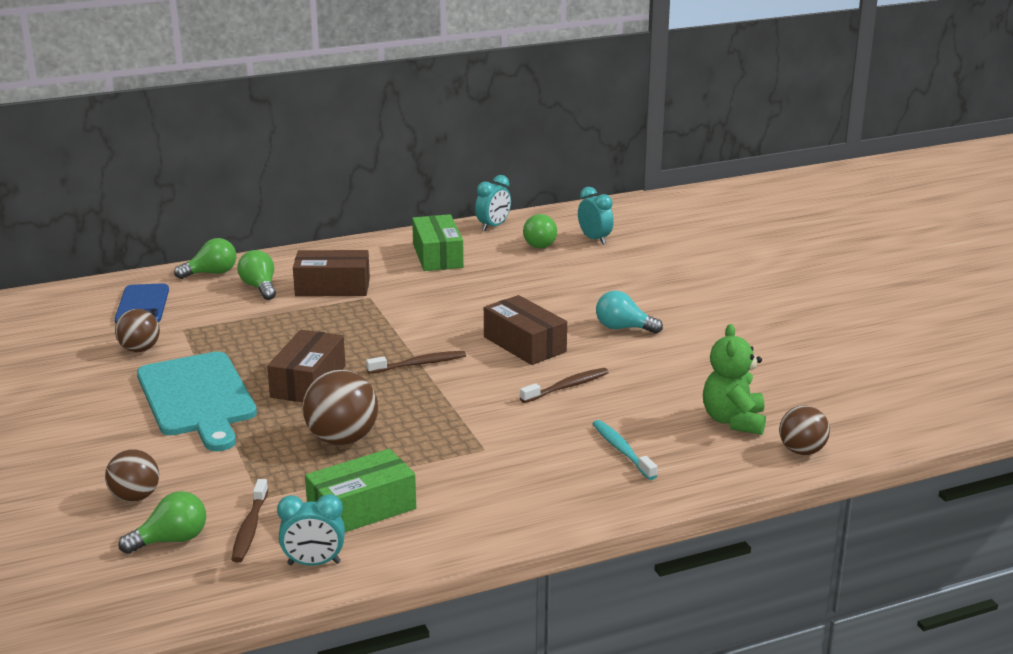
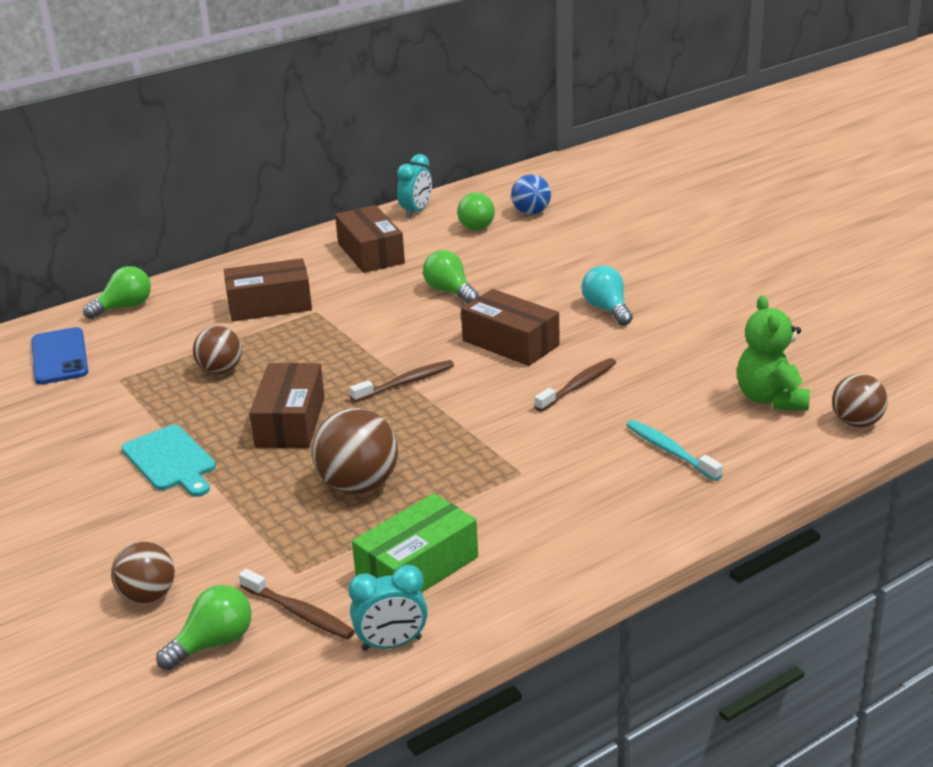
camera: 10 degrees left, 5 degrees up
brown ball [115,309,160,352] -> brown ball moved to [193,326,242,374]
turquoise cutting board [137,351,257,451] -> turquoise cutting board [122,425,216,497], size x0.59
brown toothbrush [231,479,268,563] -> brown toothbrush turned 45 degrees counterclockwise [239,569,355,639]
green light bulb [237,250,276,300] -> green light bulb moved to [423,250,479,304]
green box [412,214,464,271] -> brown box [335,205,405,273]
turquoise clock [578,187,614,245] -> blue ball [511,174,551,215]
turquoise light bulb [596,290,663,334] -> turquoise light bulb turned 60 degrees clockwise [582,266,633,326]

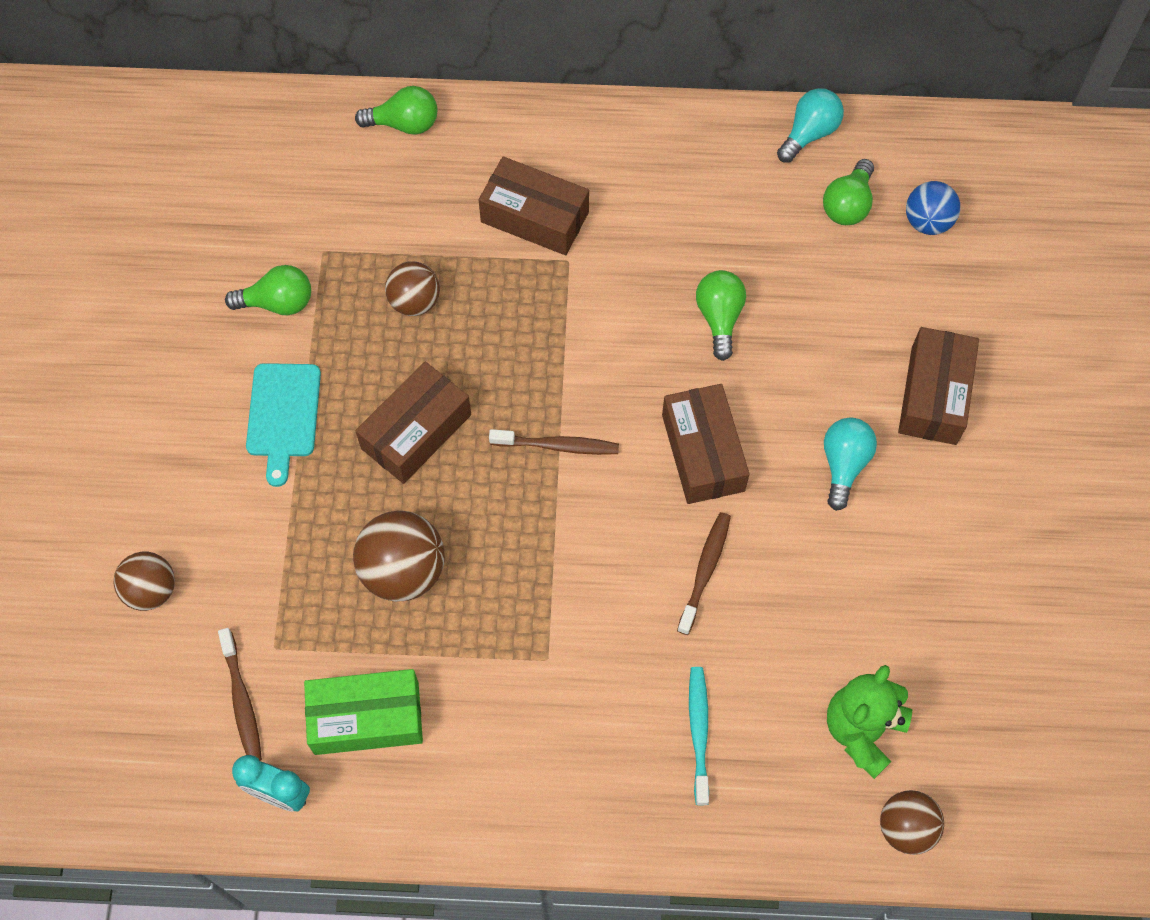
camera: 35 degrees right, 35 degrees up
blue phone [31,327,88,385] -> none
green light bulb [156,585,251,670] -> green light bulb moved to [225,265,311,315]
brown box [335,205,405,273] -> brown box moved to [898,327,979,445]
turquoise clock [397,154,432,218] -> turquoise light bulb [777,88,844,163]
brown toothbrush [534,358,616,412] -> brown toothbrush turned 60 degrees counterclockwise [677,512,731,635]

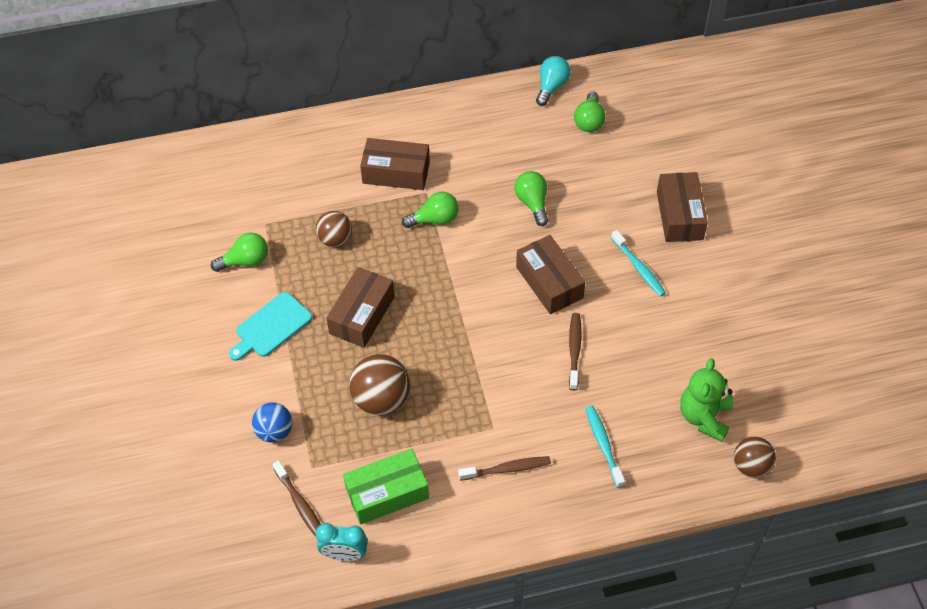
camera: 15 degrees left, 10 degrees down
brown ball [114,552,175,611] -> none
turquoise cutting board [246,363,321,487] -> turquoise cutting board turned 60 degrees clockwise [229,292,312,361]
green light bulb [355,86,438,135] -> green light bulb moved to [402,191,459,228]
brown toothbrush [489,429,619,455] -> brown toothbrush moved to [458,456,551,481]
turquoise light bulb [824,417,877,511] -> turquoise toothbrush [611,230,666,297]
blue ball [906,181,960,235] -> blue ball moved to [252,402,292,443]

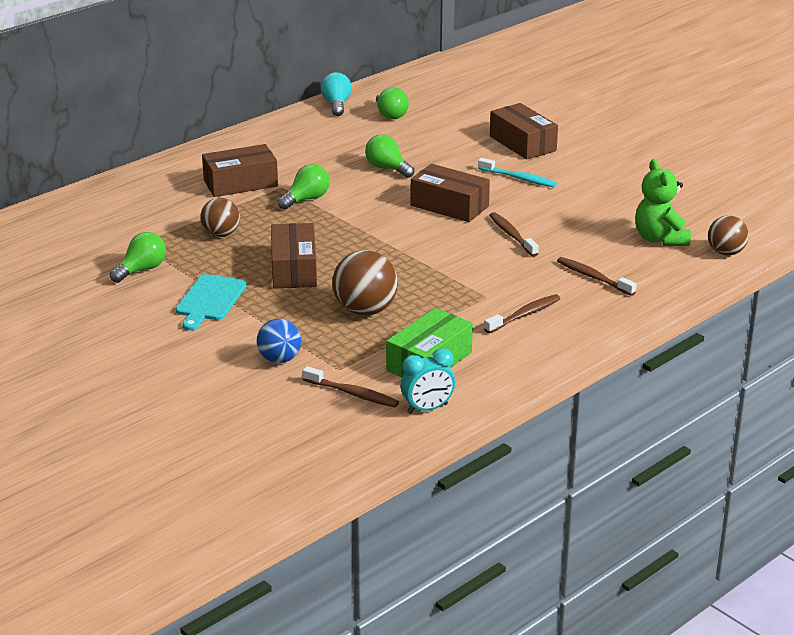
camera: 30 degrees left, 25 degrees down
turquoise toothbrush [586,406,625,488] -> brown toothbrush [557,257,637,296]

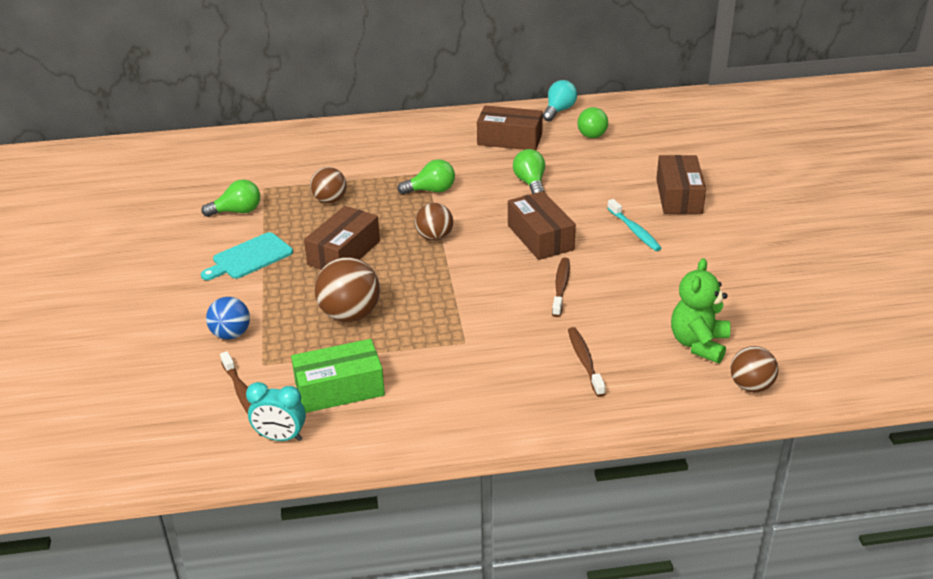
camera: 35 degrees right, 5 degrees up
brown box [202,144,278,197] -> brown box moved to [477,105,543,151]
brown toothbrush [484,294,561,333] -> none
none -> brown ball [415,203,453,241]

